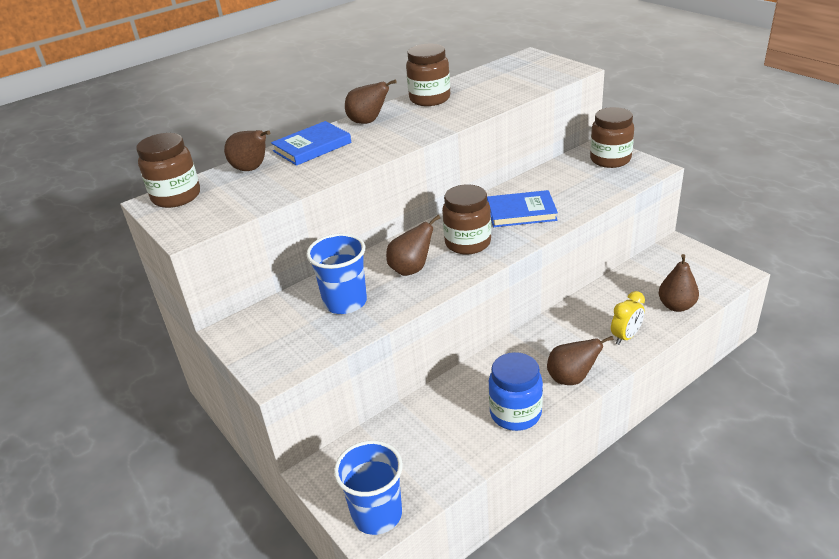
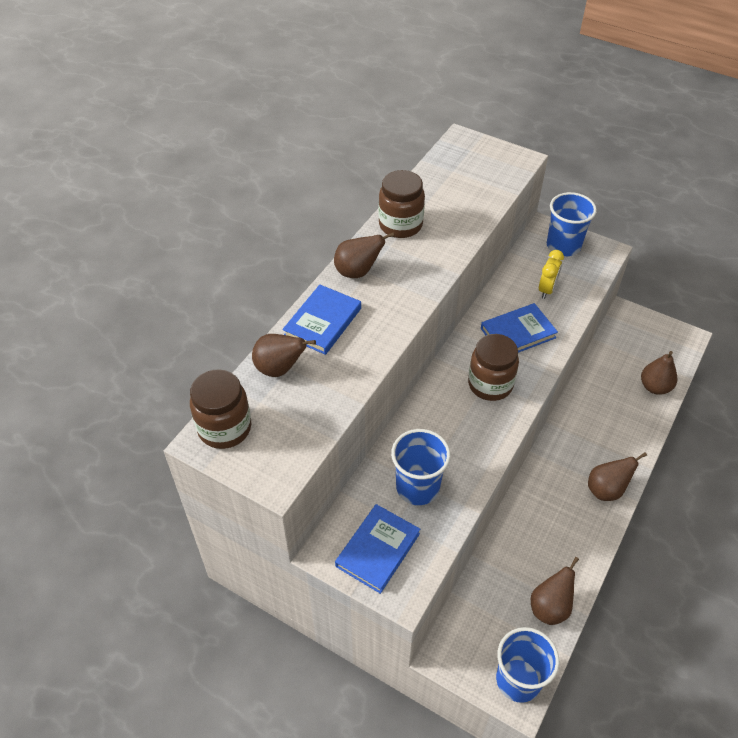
camera: 25 degrees left, 15 degrees up
brown pear [386,215,440,276] -> brown pear moved to [531,557,579,625]
blue jar [489,352,543,431] -> none
brown jar [590,107,634,168] -> blue cup [547,192,597,256]
yellow clock [611,291,645,345] -> yellow clock moved to [539,250,564,299]
none -> blue book [335,504,420,594]

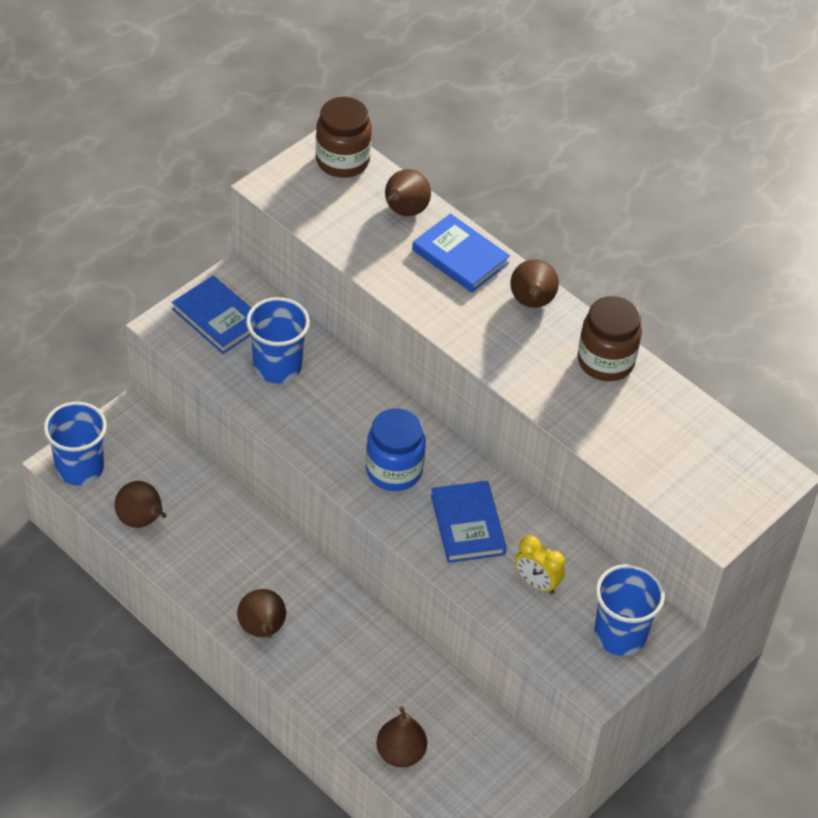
camera: 100 degrees right, 0 degrees up
brown jar [468,334,519,401] -> blue jar [366,408,426,491]

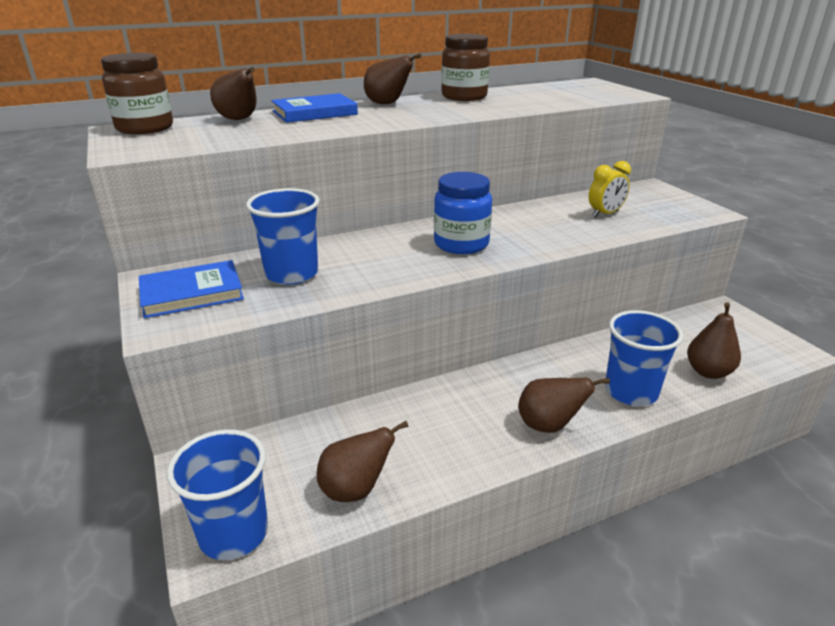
camera: 65 degrees left, 20 degrees down
blue book [431,481,507,563] -> none
blue cup [594,564,665,656] -> blue cup moved to [605,310,683,406]

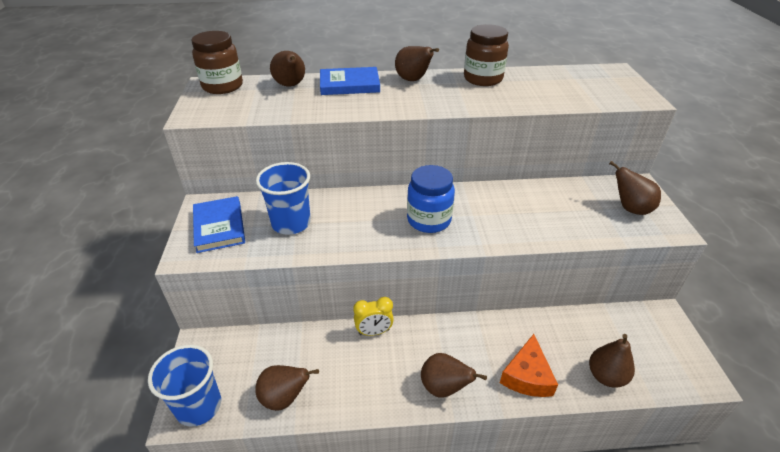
camera: 20 degrees right, 10 degrees up
blue book [139,260,244,318] -> blue book turned 75 degrees clockwise [193,196,245,253]
yellow clock [589,161,631,218] -> yellow clock moved to [353,297,394,336]
blue cup [605,310,683,406] -> orange cheese [500,334,558,397]
none -> brown pear [609,161,661,215]

